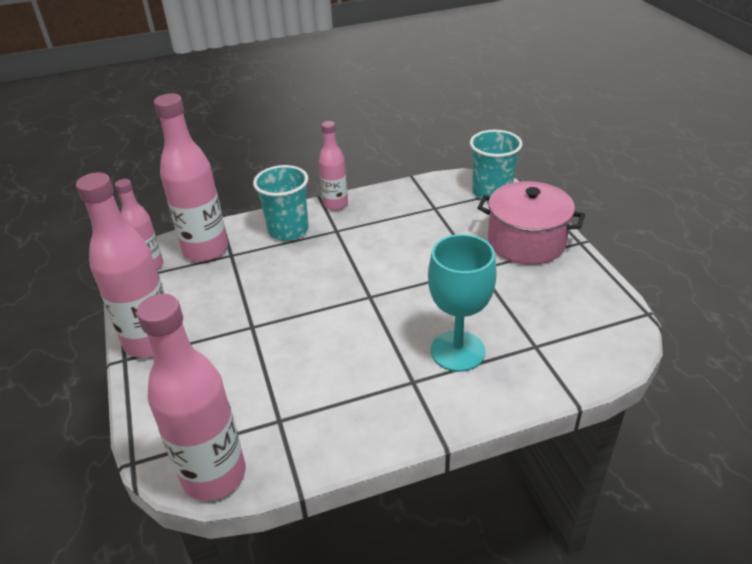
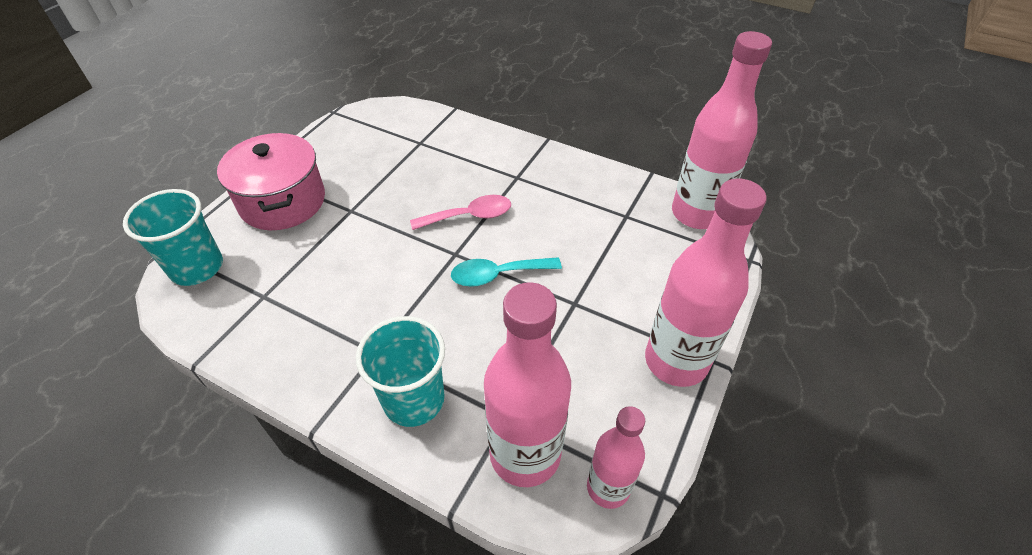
camera: 135 degrees left, 10 degrees up
pink bottle [318,121,348,210] -> none
turquoise goblet [428,234,497,372] -> none
none -> pink spoon [410,195,511,230]
none -> turquoise spoon [451,257,562,287]

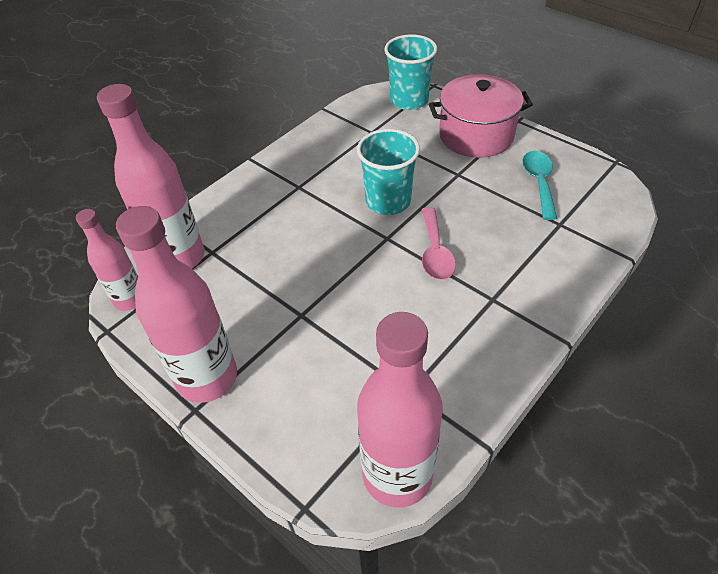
camera: 105 degrees right, 0 degrees up
turquoise cup [356,316,445,427] -> turquoise cup moved to [357,129,420,215]
turquoise spoon [451,257,562,287] -> turquoise spoon moved to [522,151,557,220]

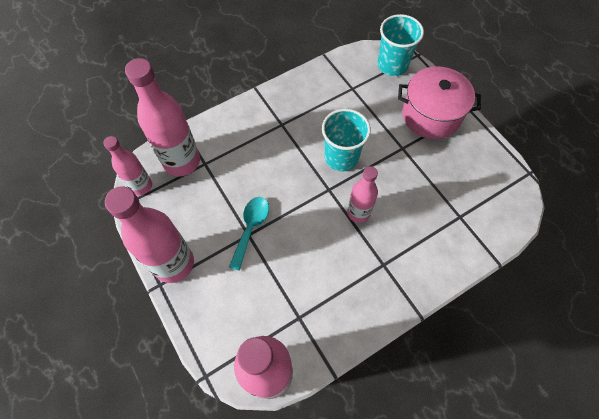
camera: 15 degrees right, 15 degrees up
pink spoon [421,207,456,280] -> pink bottle [347,166,378,223]
turquoise spoon [522,151,557,220] -> turquoise spoon moved to [229,197,269,271]

